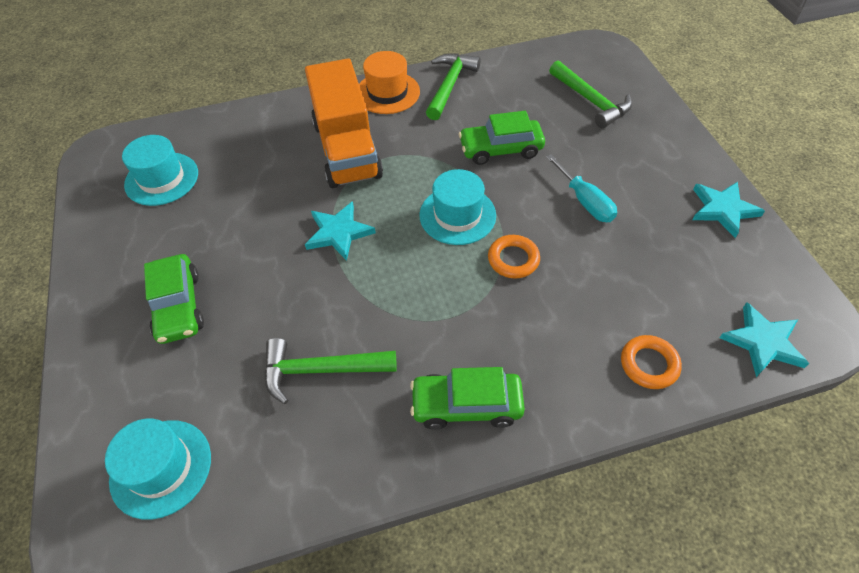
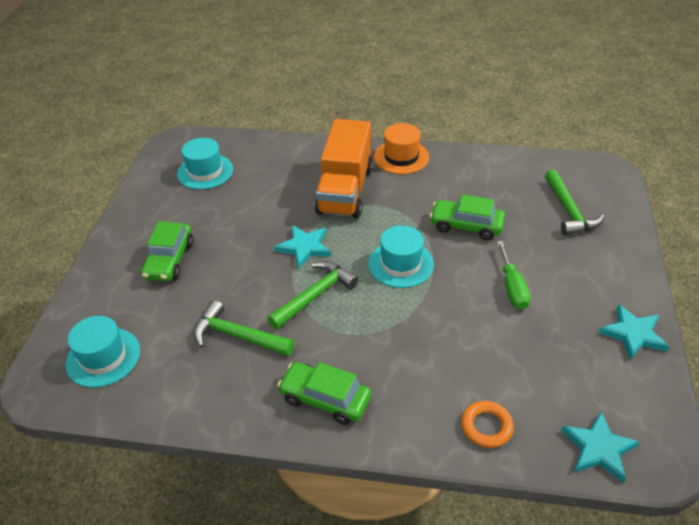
camera: 25 degrees right, 10 degrees down
green hammer [426,53,481,120] -> green hammer moved to [267,261,359,330]
orange ring [488,235,540,279] -> none
turquoise screwdriver [546,154,617,222] -> green screwdriver [497,241,531,309]

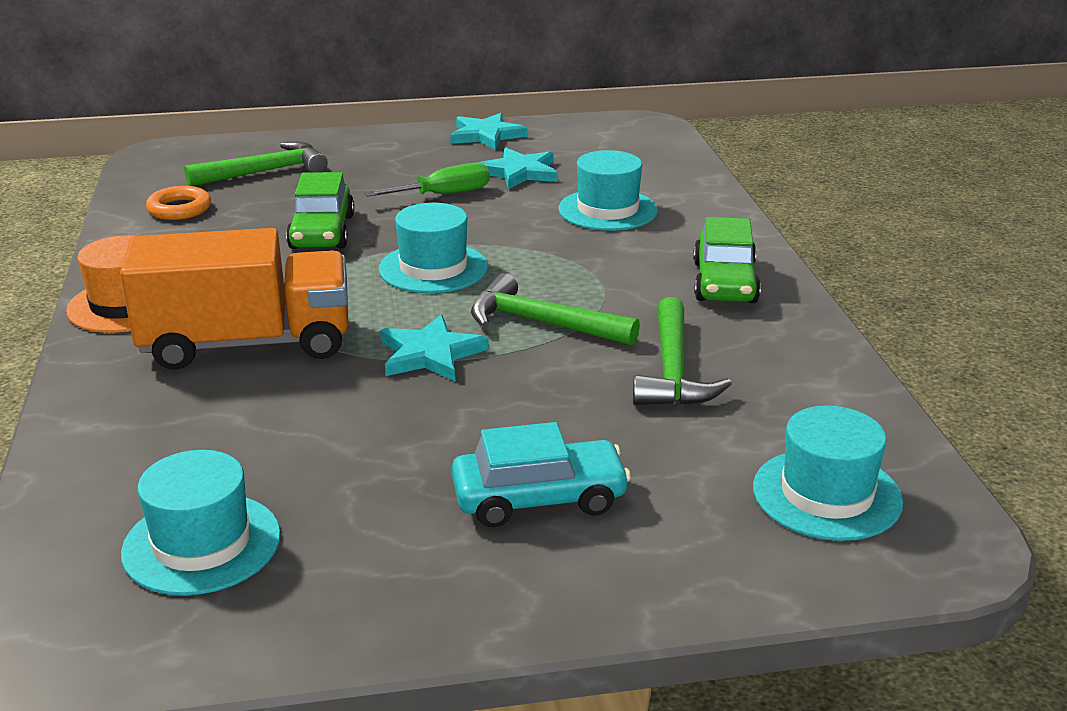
camera: 110 degrees left, 15 degrees down
green car [141,221,193,281] -> turquoise car [452,422,631,527]
orange ring [461,401,514,448] -> orange ring moved to [146,186,211,220]
turquoise star [561,412,640,483] -> turquoise star moved to [479,147,558,190]
none -> turquoise hat [558,150,658,231]

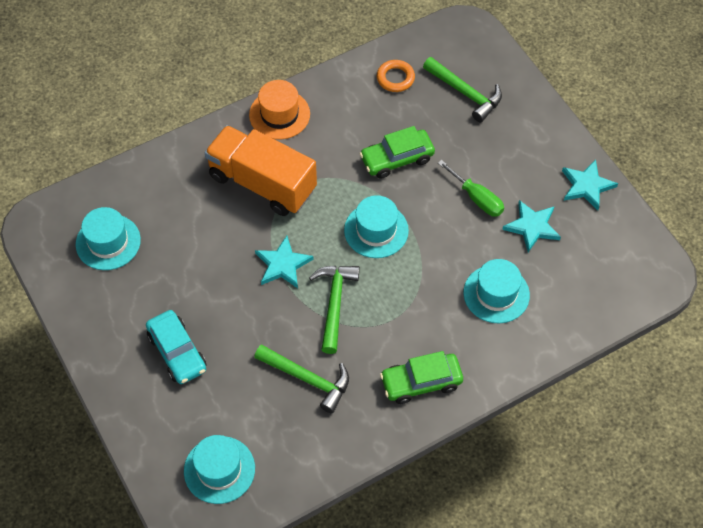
camera: 70 degrees right, 30 degrees up
orange truck [120,228,348,370] -> orange truck turned 150 degrees clockwise [204,125,317,216]
green hammer [633,297,732,406] -> green hammer turned 135 degrees counterclockwise [254,344,349,414]

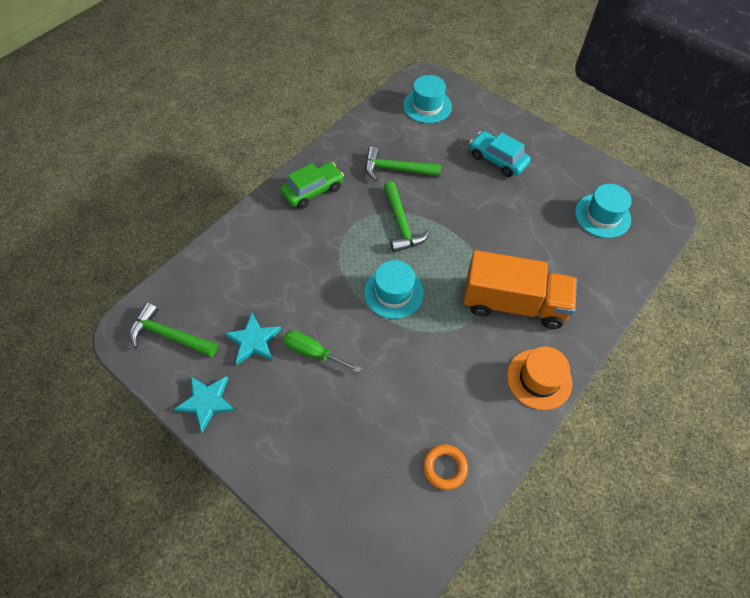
camera: 160 degrees right, 0 degrees up
turquoise star [255,236,314,288] -> none
green car [360,126,435,179] -> none
green hammer [423,57,502,122] -> green hammer moved to [129,303,217,357]
turquoise hat [463,259,530,323] -> none

